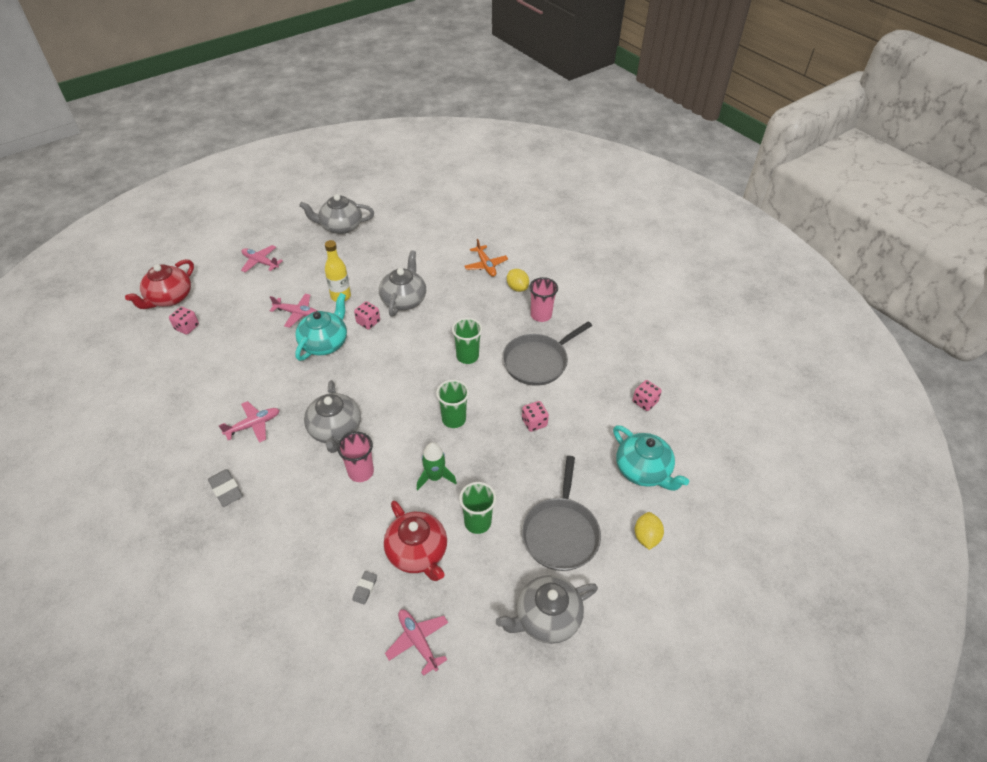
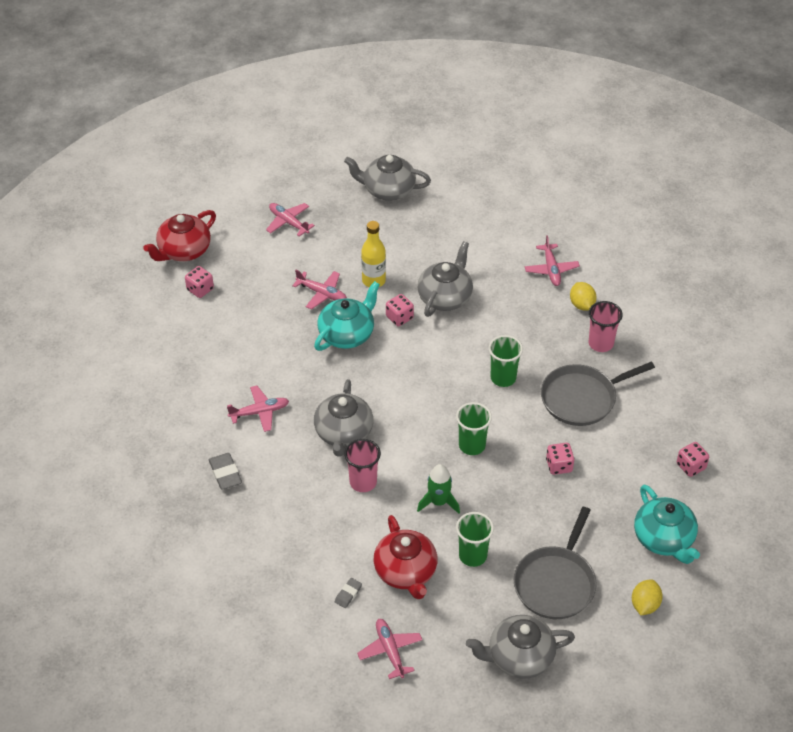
camera: 15 degrees right, 0 degrees up
orange plane [464,239,508,277] -> pink plane [525,235,580,286]

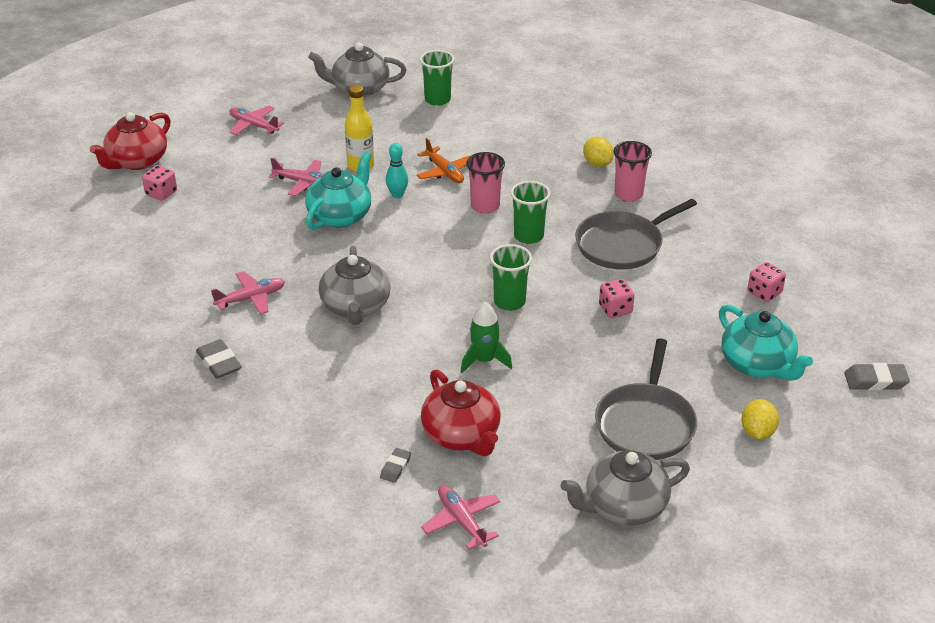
camera: 10 degrees left, 10 degrees down
pink cup [344,439,381,492] -> pink cup moved to [466,152,505,214]
pink dice [386,294,414,326] -> turquoise bowling pin [386,143,408,198]
grey teapot [417,241,473,317] -> orange plane [417,138,470,183]
green cup [456,512,494,567] -> green cup moved to [420,50,455,106]
pink plane [525,235,580,286] -> none
none -> grey eraser [844,363,910,390]

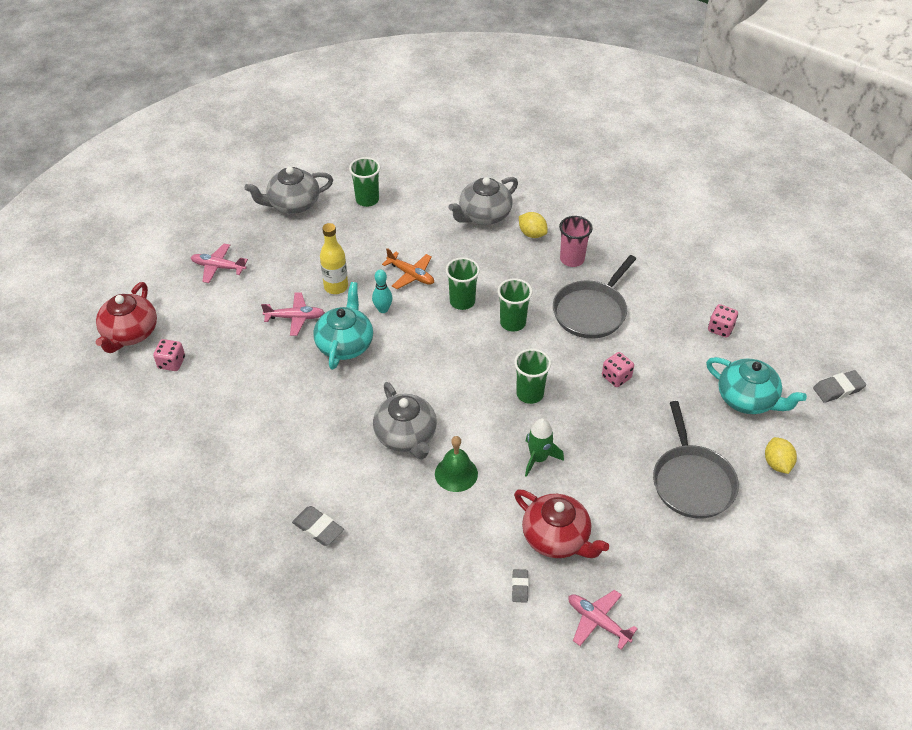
camera: 20 degrees left, 10 degrees up
pink plane [211,271,285,315] -> none
pink cup [466,152,505,214] -> green cup [446,257,480,310]
grey teapot [560,450,690,525] -> grey teapot moved to [448,177,518,225]
none -> green bell [435,436,478,492]

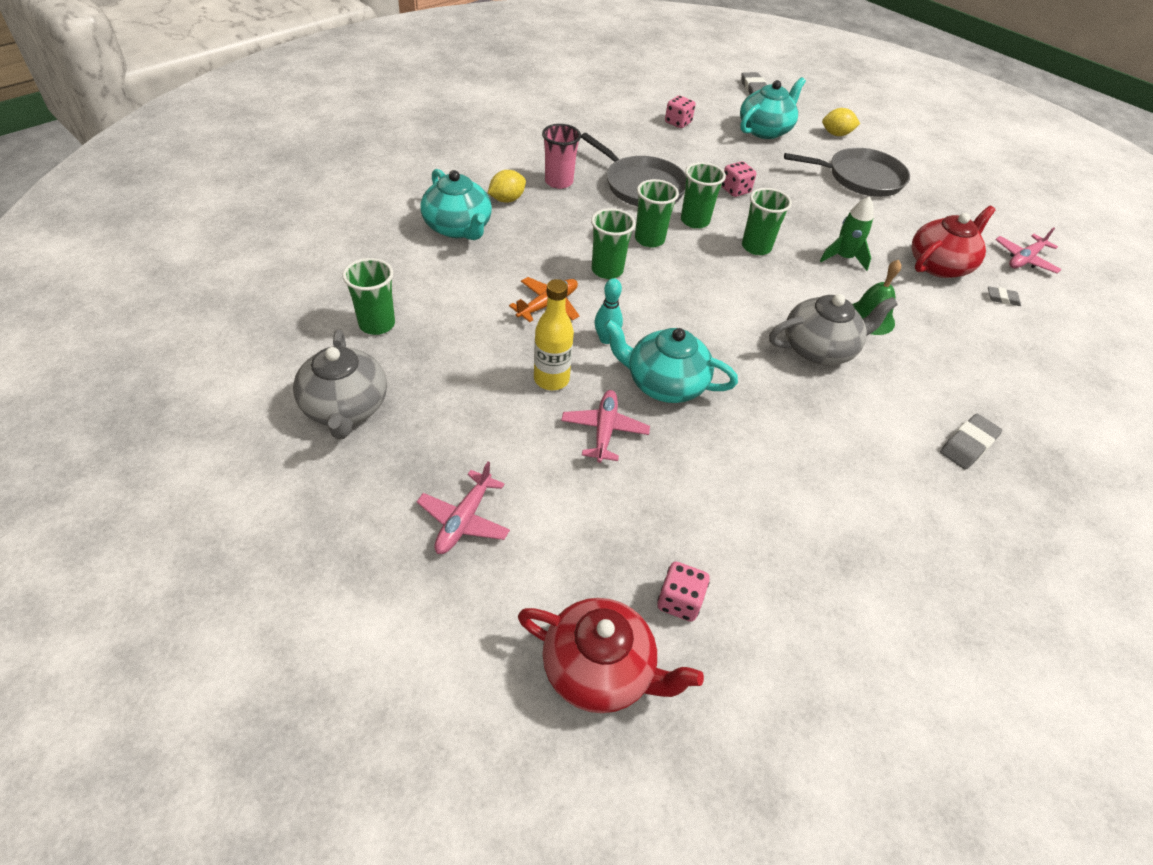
camera: 85 degrees left, 0 degrees up
grey teapot [448,177,518,225] -> turquoise teapot [420,169,492,240]
none -> green cup [681,162,726,229]

